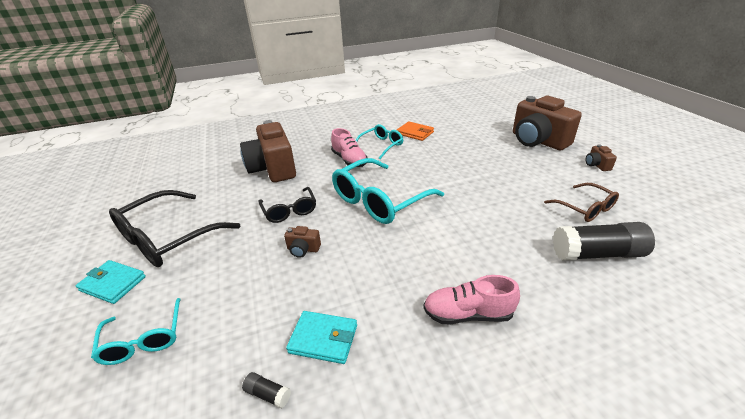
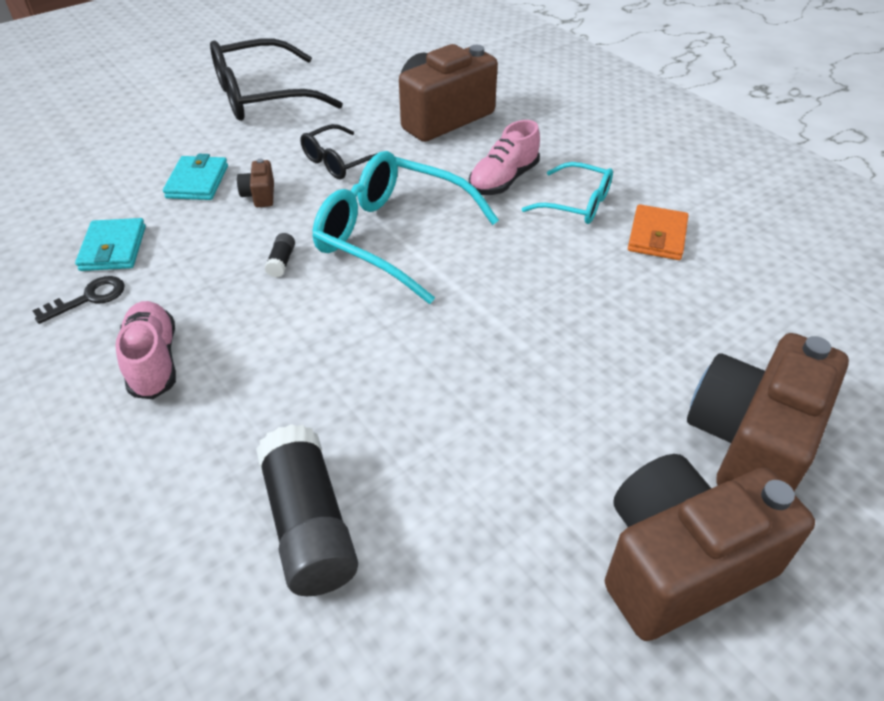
camera: 70 degrees right, 10 degrees up
turquoise wallet [76,260,146,304] -> turquoise wallet moved to [163,154,228,200]
turquoise glasses [91,298,181,365] -> none
black glasses [109,190,240,267] -> black glasses turned 45 degrees counterclockwise [210,38,343,121]
black glue stick [242,372,291,408] -> black glue stick moved to [264,233,295,277]
brown glasses [544,183,619,222] -> none
brown camera [585,144,617,171] -> brown camera [605,454,815,641], size x2.46
none -> black key [32,276,125,324]

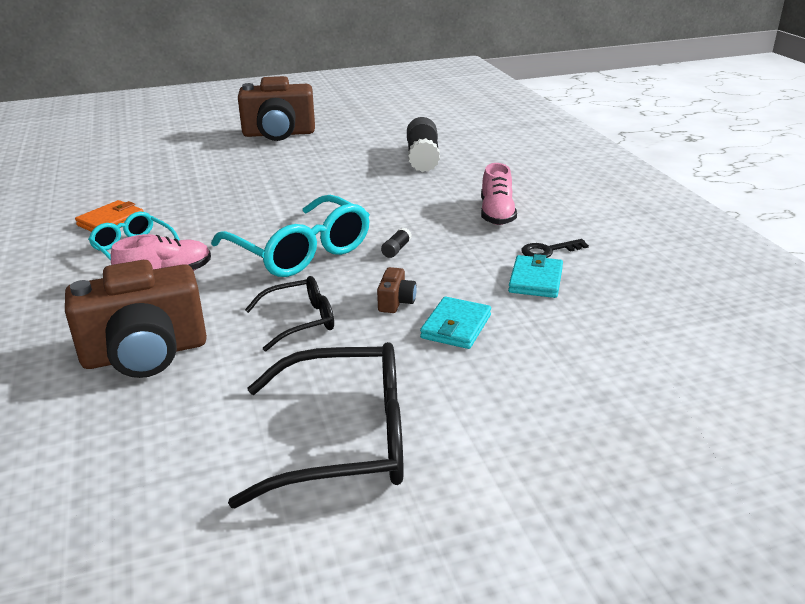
camera: 160 degrees left, 15 degrees down
brown camera [687,333,849,491] -> none

